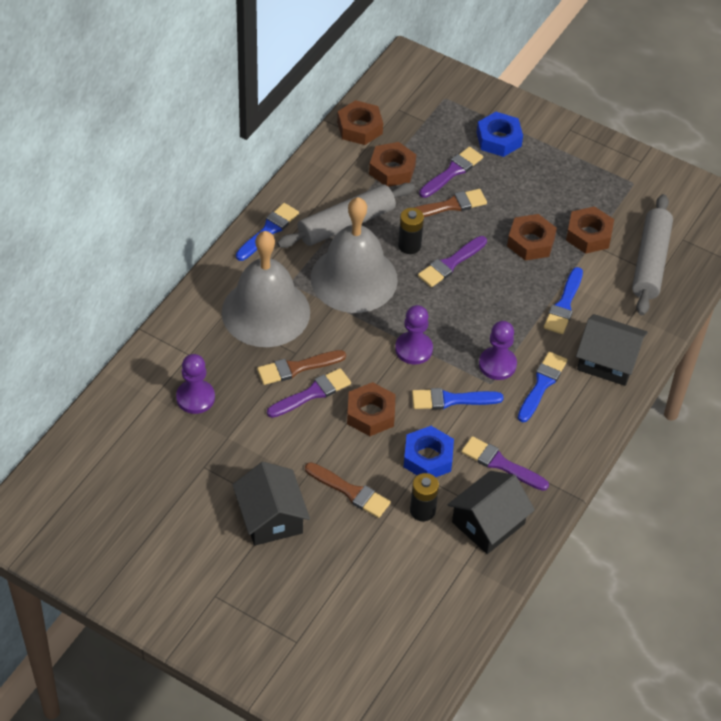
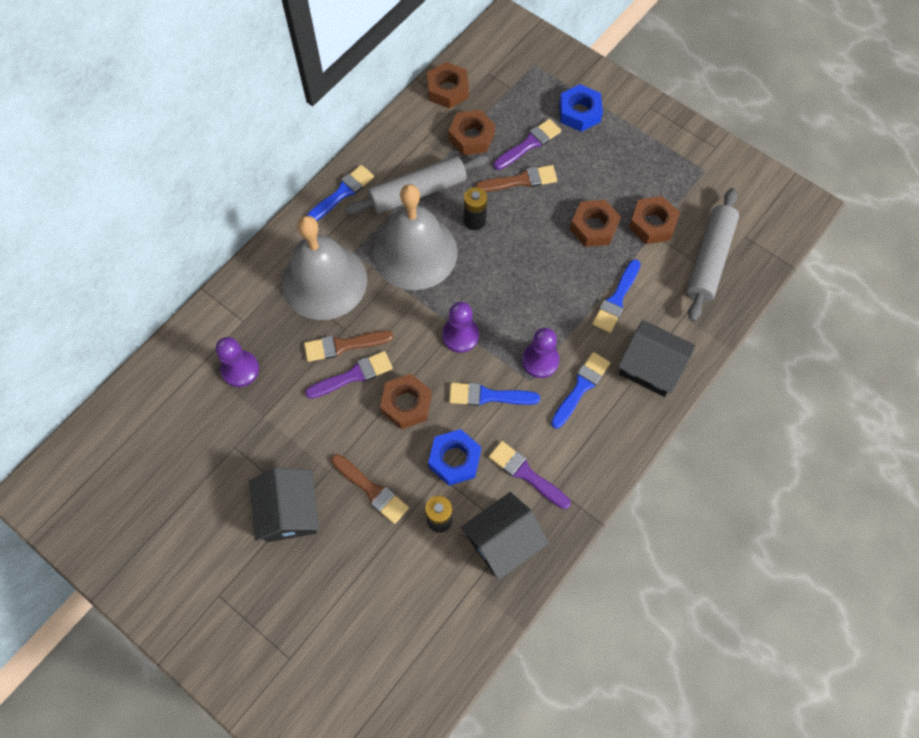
camera: 10 degrees right, 15 degrees up
purple brush [418,236,487,287] -> none

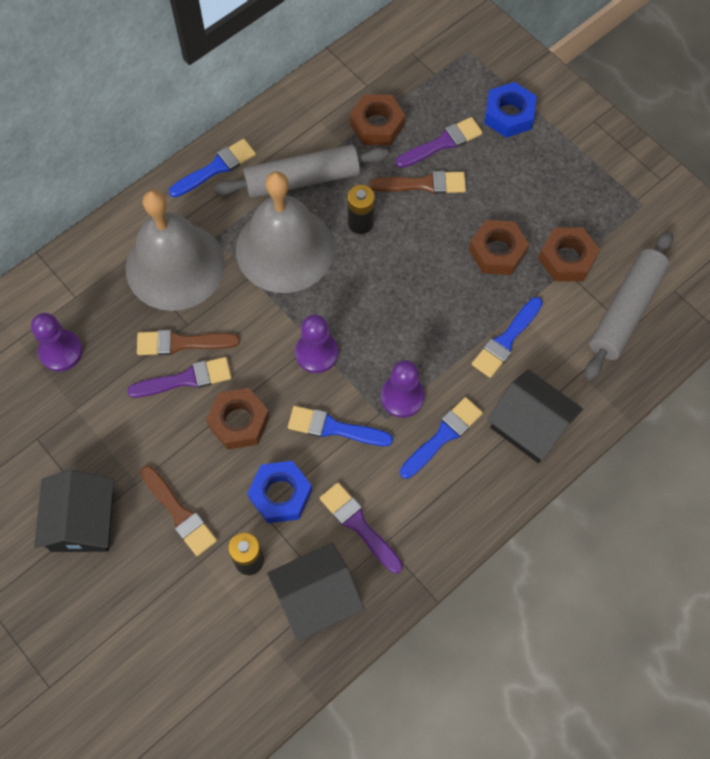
camera: 10 degrees right, 0 degrees up
brown nut [427,62,469,109] -> none

